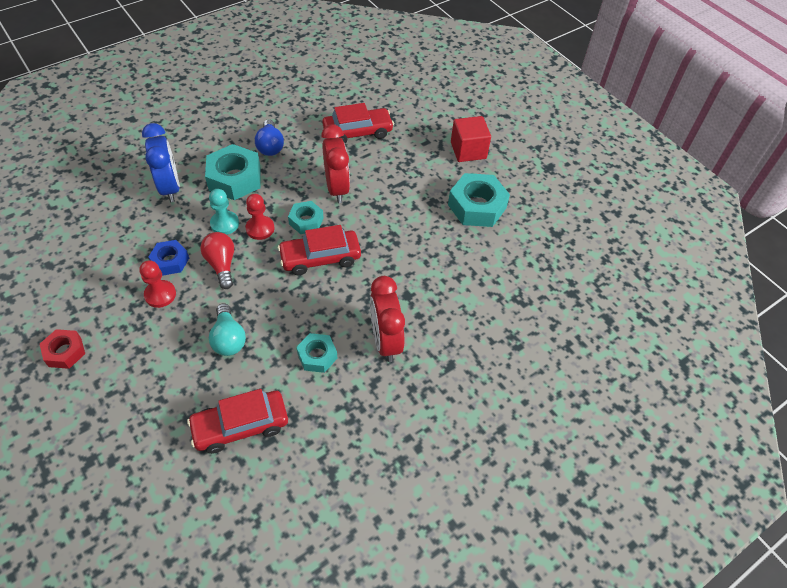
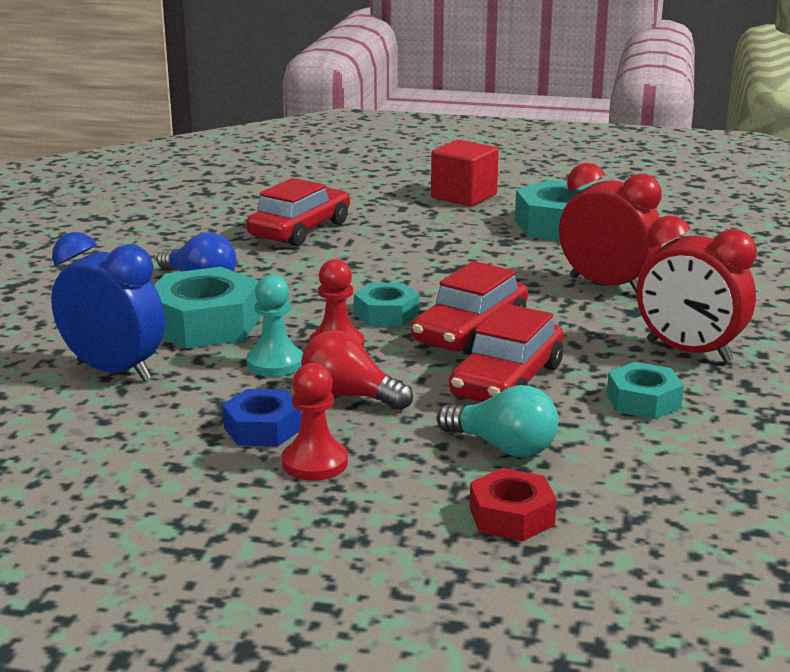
camera: 40 degrees left, 30 degrees down
red nut [40,329,85,369] -> red nut moved to [469,468,557,542]
red car [187,389,288,454] -> red car moved to [449,304,564,402]
red clock [321,124,350,203] -> red clock moved to [559,163,662,294]

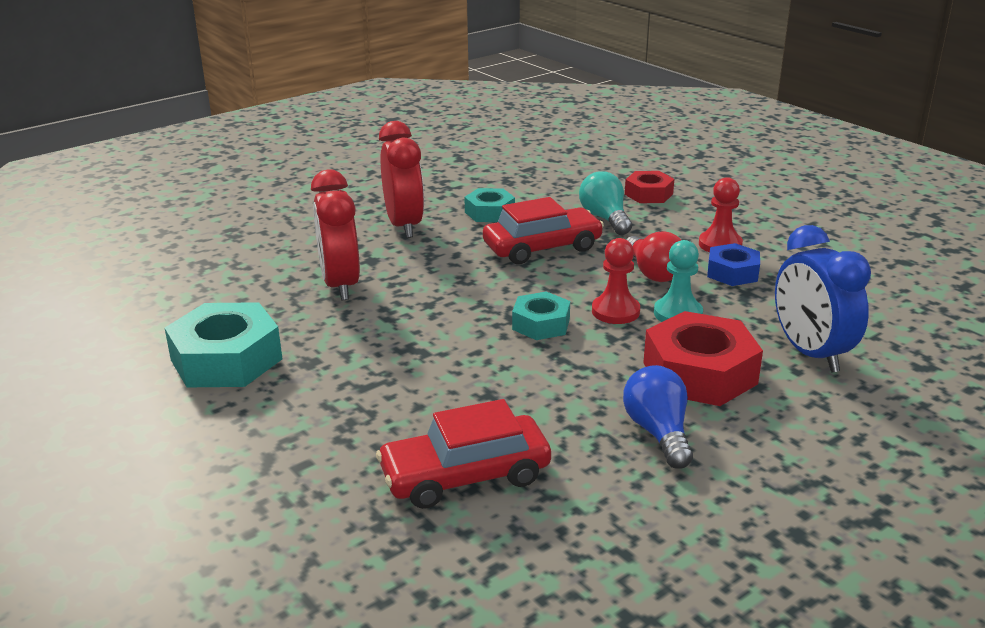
camera: 140 degrees left, 5 degrees up
turquoise nut [154,267,261,349] -> red nut [643,311,763,406]
red car [411,261,528,355] -> none
red cube [431,140,499,206] -> none

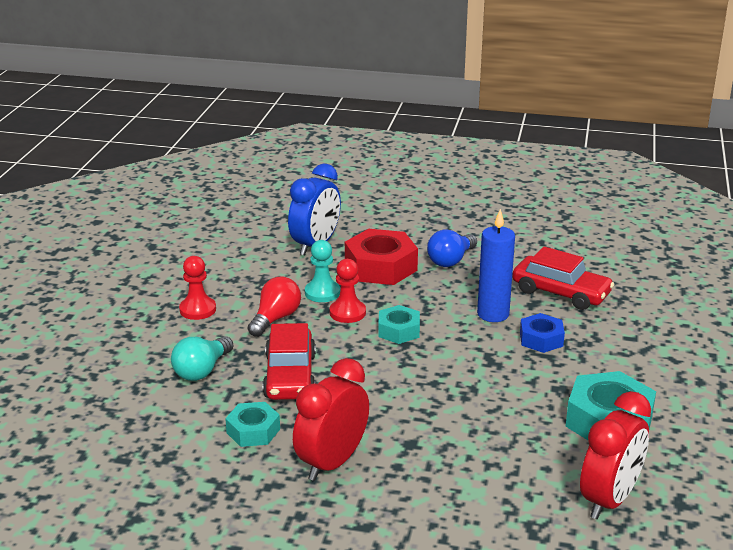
camera: 130 degrees left, 0 degrees up
red clock [311,170,360,300] -> red clock moved to [580,391,651,519]
red car [483,197,604,264] -> red car turned 120 degrees counterclockwise [262,323,316,400]
red nut [625,171,674,203] -> none
blue nut [707,243,760,286] -> blue nut moved to [520,313,565,353]
none -> blue candle [477,209,515,322]

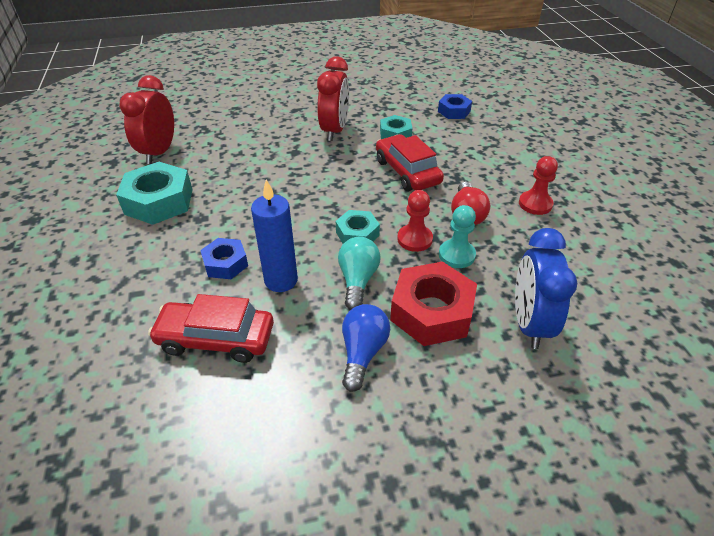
camera: 155 degrees right, 15 degrees up
turquoise light bulb [171,336,233,381] -> turquoise light bulb moved to [338,237,380,310]
none -> blue nut [438,94,472,119]

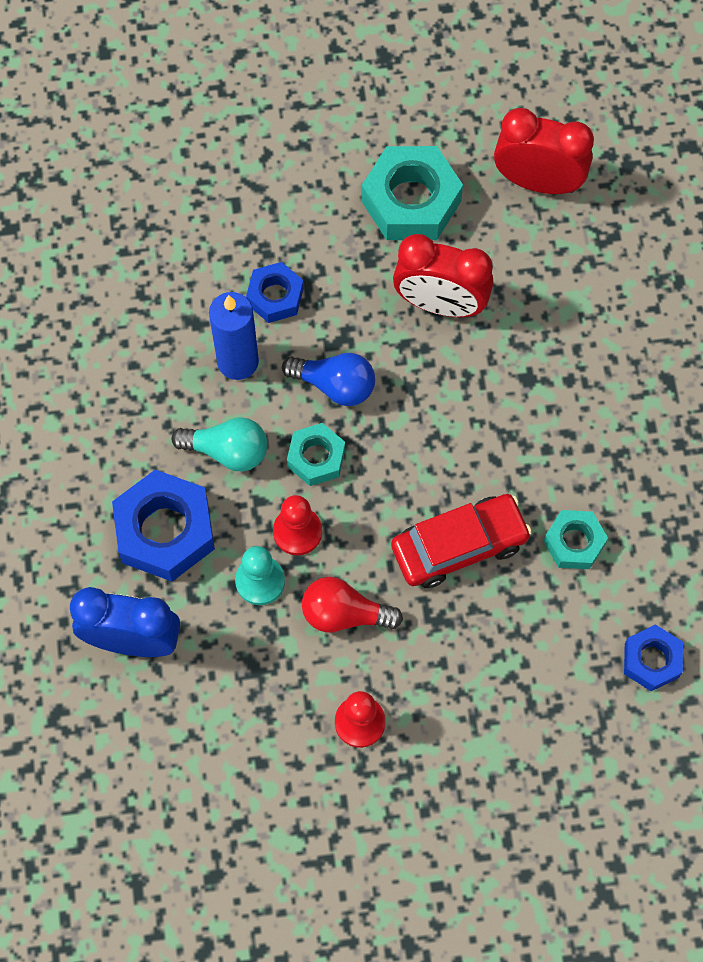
camera: 95 degrees right, 25 degrees up
red car [148,294,274,363] -> none
red clock [317,56,349,141] -> red clock moved to [393,234,494,317]
blue light bulb [342,304,390,392] -> blue light bulb moved to [282,353,375,406]
red nut [390,261,477,346] -> blue nut [112,470,215,582]

